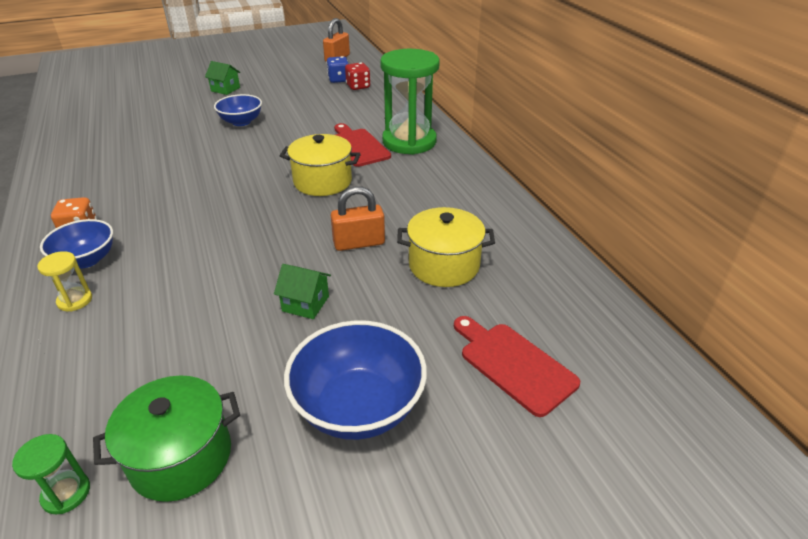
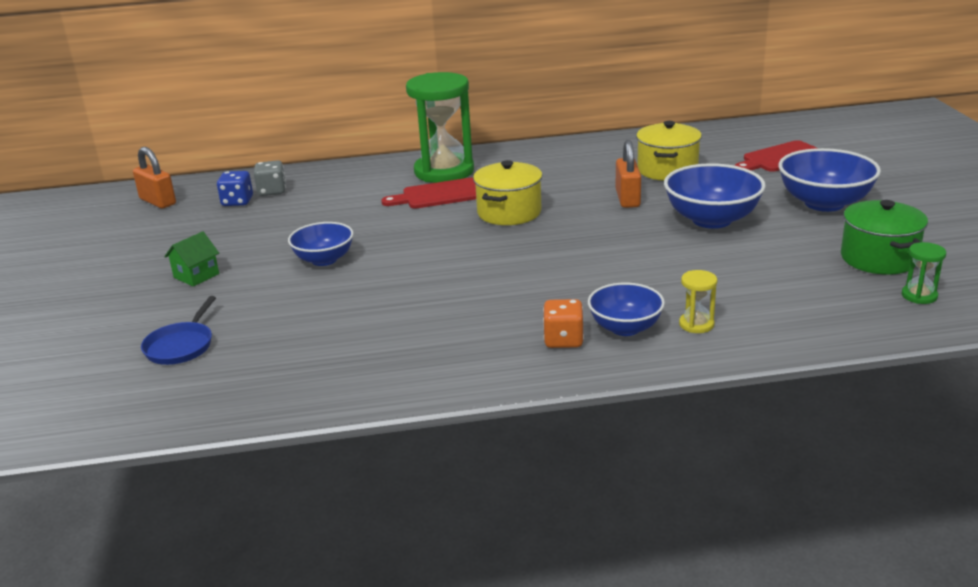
camera: 75 degrees left, 10 degrees down
green house [274,264,331,319] -> blue bowl [664,163,766,229]
red dice [345,62,370,90] -> grey dice [254,160,286,196]
none -> blue pan [141,296,216,365]

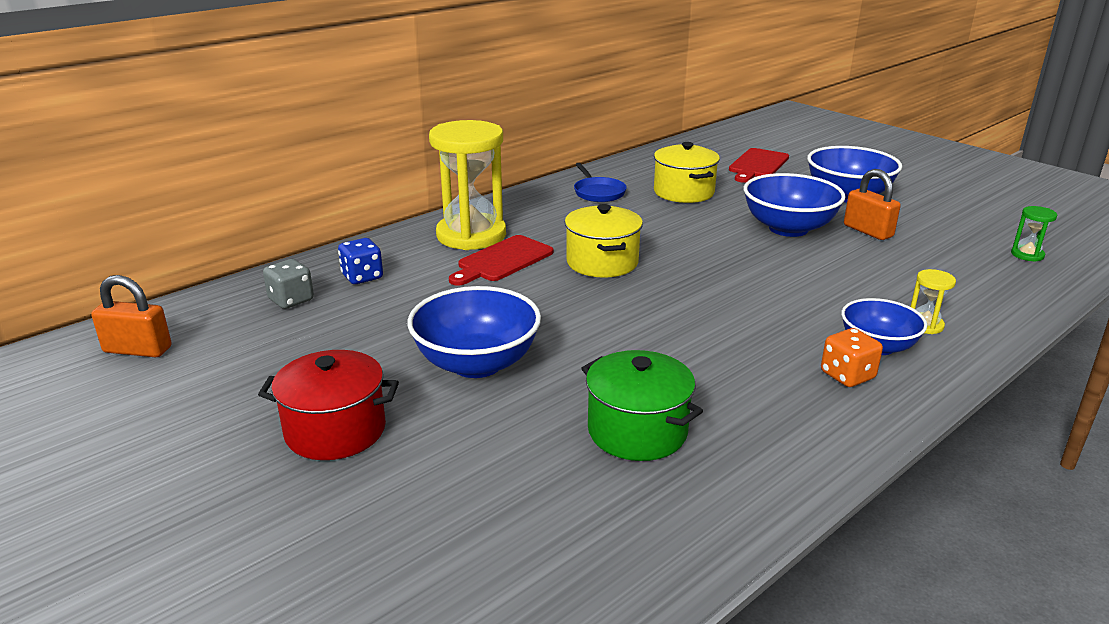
camera: 35 degrees left, 0 degrees up
blue pan [141,296,216,365] -> blue pan moved to [574,163,627,202]
green house [164,231,219,286] -> red pot [258,350,399,460]
blue dice [217,171,253,206] -> blue dice moved to [338,238,383,284]
blue bowl [288,222,354,266] -> blue bowl [407,286,541,378], size x1.56
green hourglass [406,72,474,183] -> yellow hourglass [429,120,506,250]
orange padlock [616,140,641,208] -> orange padlock moved to [844,169,901,240]
green pot [841,200,928,275] -> green pot moved to [581,350,703,461]

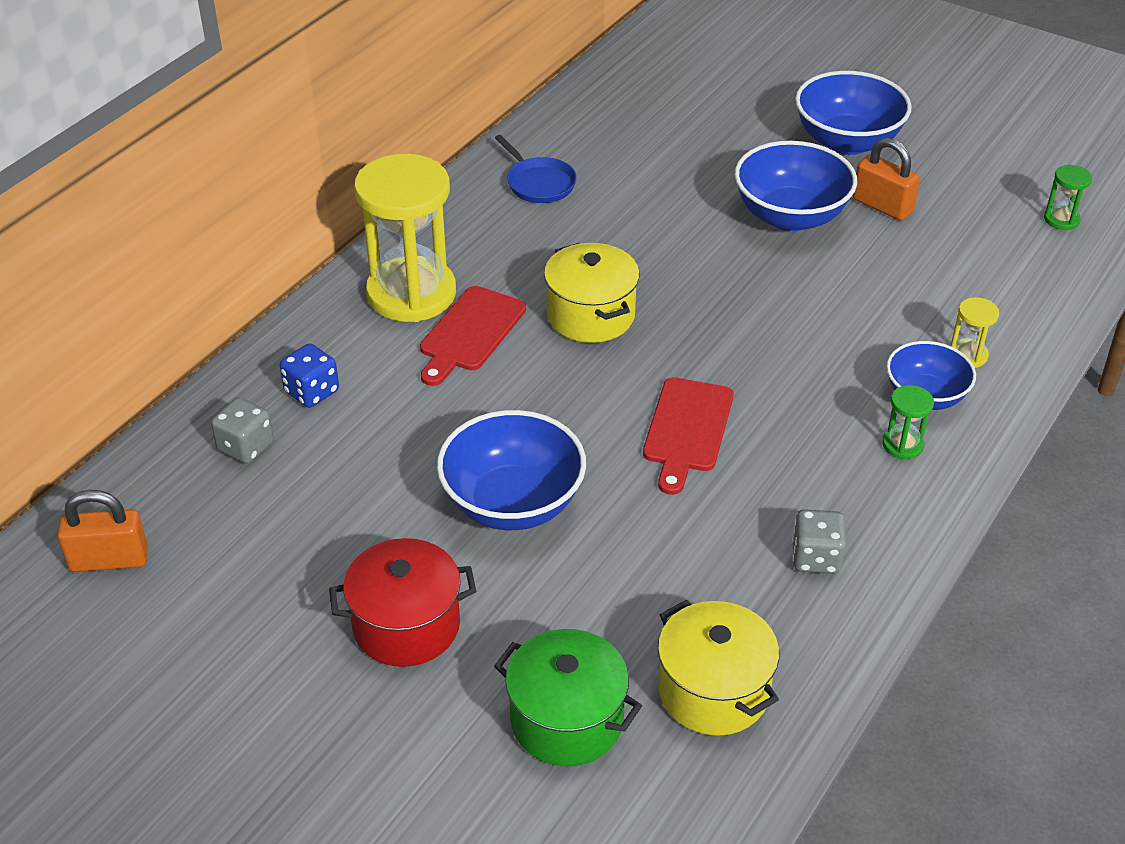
camera: 15 degrees left, 15 degrees up
green pot [581,350,703,461] -> green pot moved to [494,629,642,766]
yellow pot [654,142,720,203] -> yellow pot moved to [658,600,779,736]
red cutting board [729,148,789,183] -> red cutting board moved to [643,377,733,495]
orange dice [821,328,883,387] -> green hourglass [882,385,934,459]
none -> grey dice [792,509,846,574]

